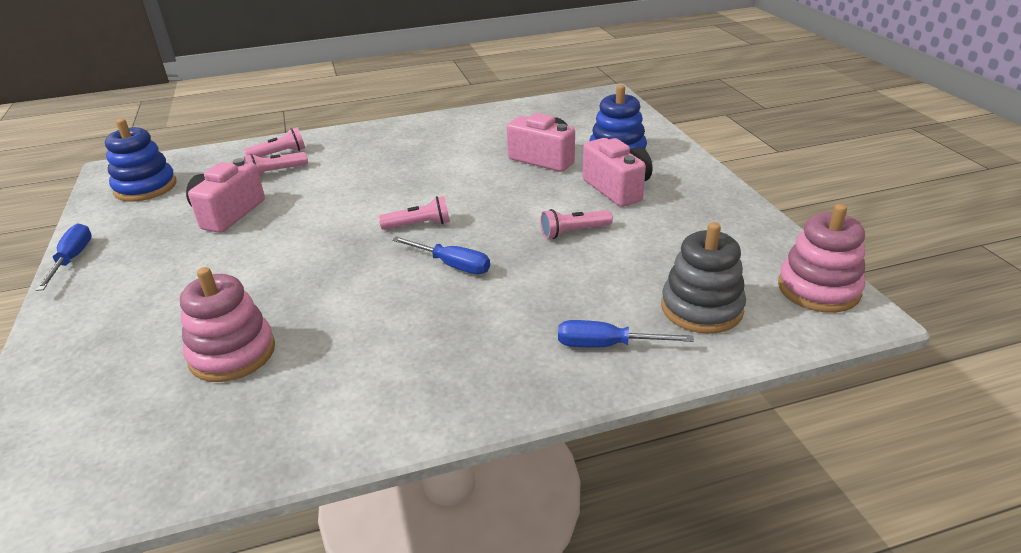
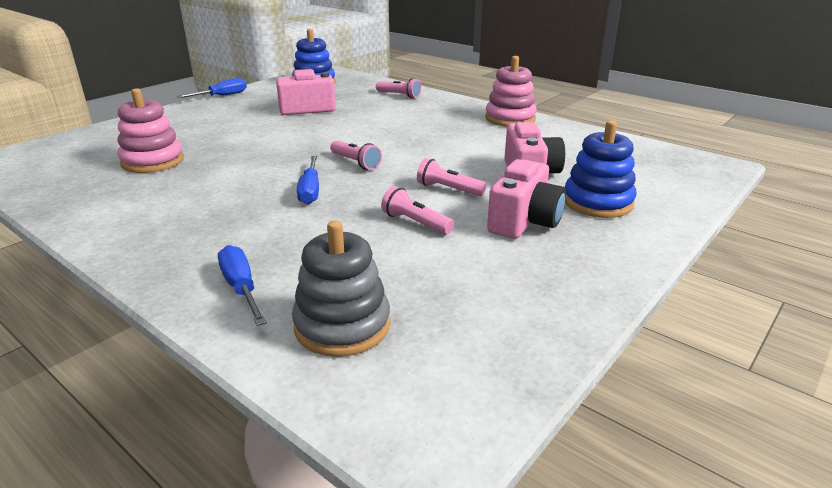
camera: 55 degrees right, 5 degrees down
pink flashlight [243,152,308,176] -> pink flashlight moved to [417,158,487,196]
pink stacking toy [778,204,865,313] -> pink stacking toy moved to [485,56,537,127]

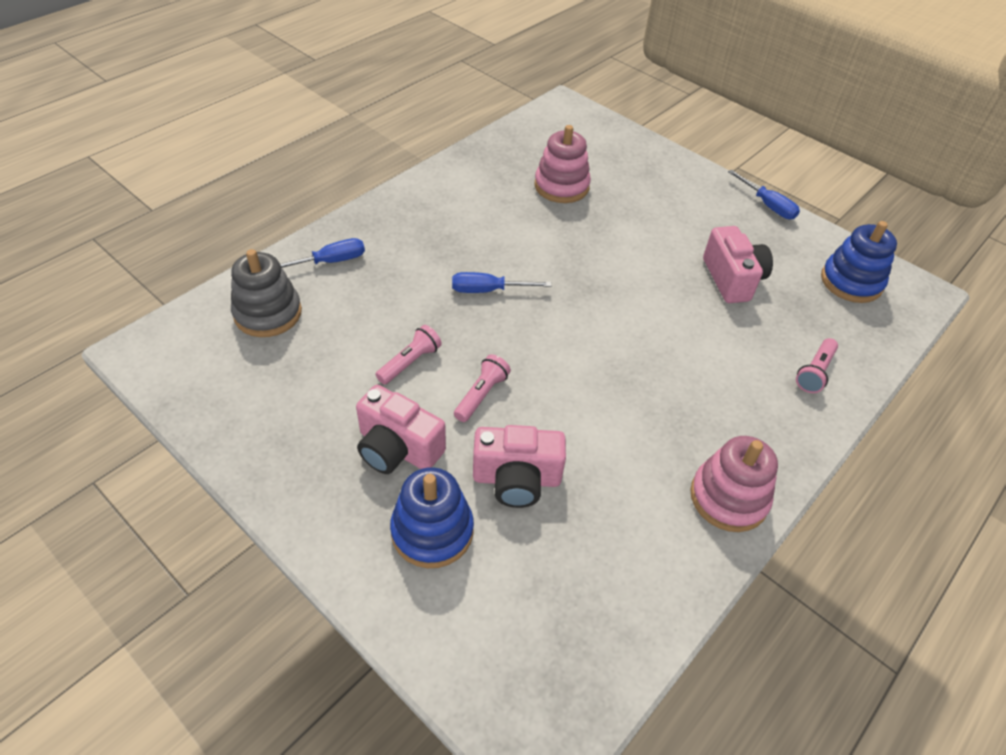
camera: 90 degrees right, 20 degrees up
pink flashlight [330,140,382,170] -> none

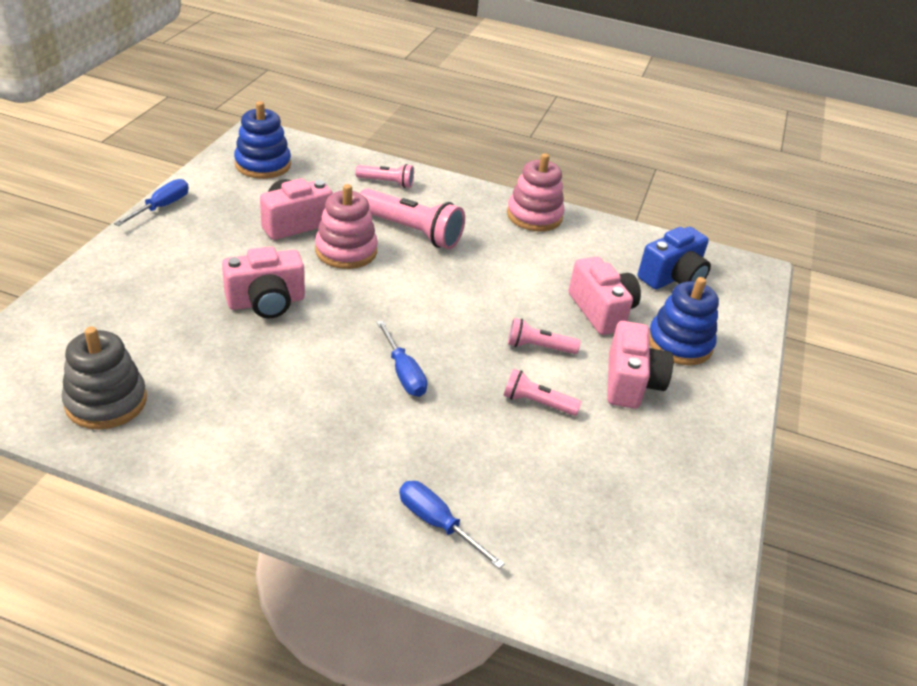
camera: 115 degrees left, 10 degrees down
grey stacking toy [231,249,302,337] -> grey stacking toy moved to [62,326,147,429]
pink stacking toy [534,125,591,203] -> pink stacking toy moved to [315,184,378,269]
none -> pink camera [222,247,305,318]
none -> pink flashlight [360,189,465,249]
none -> blue camera [638,227,711,289]

